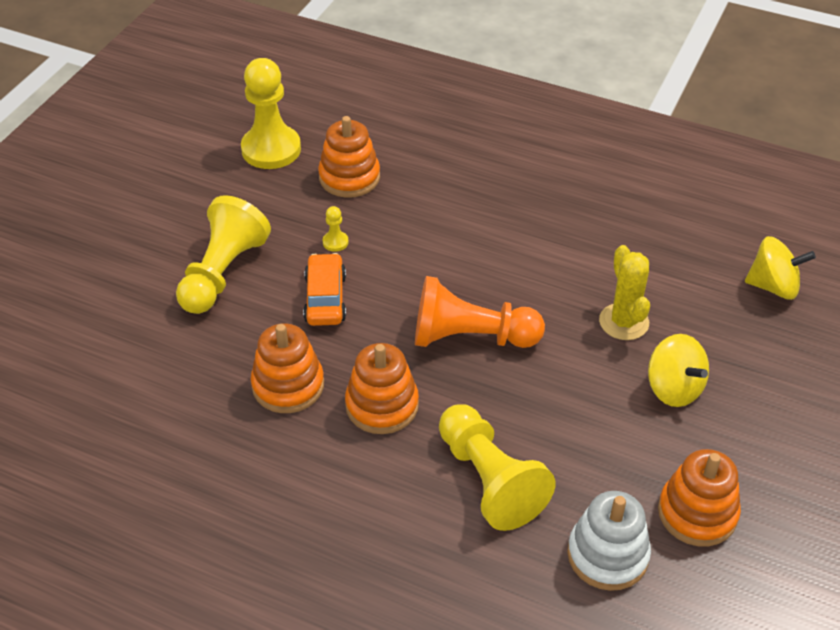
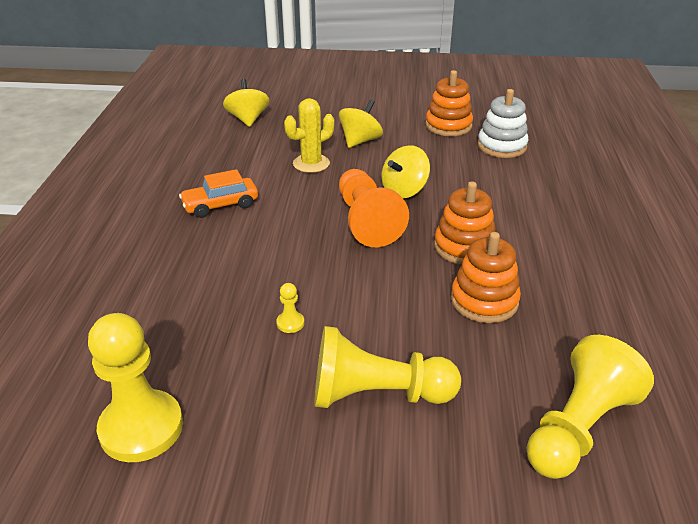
camera: 110 degrees left, 10 degrees down
orange car [303,253,346,326] -> orange car moved to [179,169,258,218]
orange stacking toy [318,116,380,198] -> none
yellow pawn [439,404,555,531] -> yellow pawn moved to [527,335,654,479]
none -> yellow spinning top [382,145,430,199]

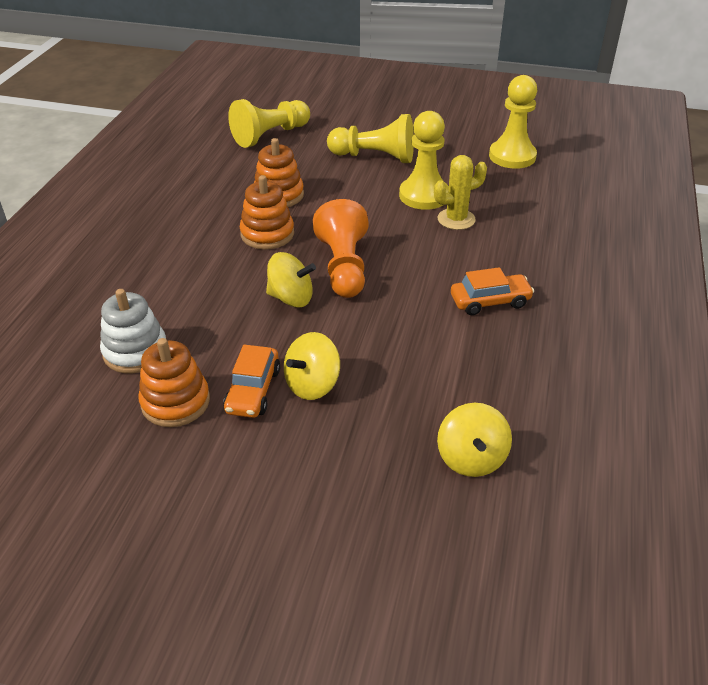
camera: 170 degrees left, 5 degrees up
yellow pawn [276,283,304,333] -> yellow pawn [399,111,449,210], size x2.48
yellow cactus [284,98,334,173] -> yellow cactus moved to [434,155,487,230]
yellow spinning top [382,145,430,199] -> yellow spinning top turned 45 degrees clockwise [266,252,316,307]
none -> orange car [223,345,280,418]

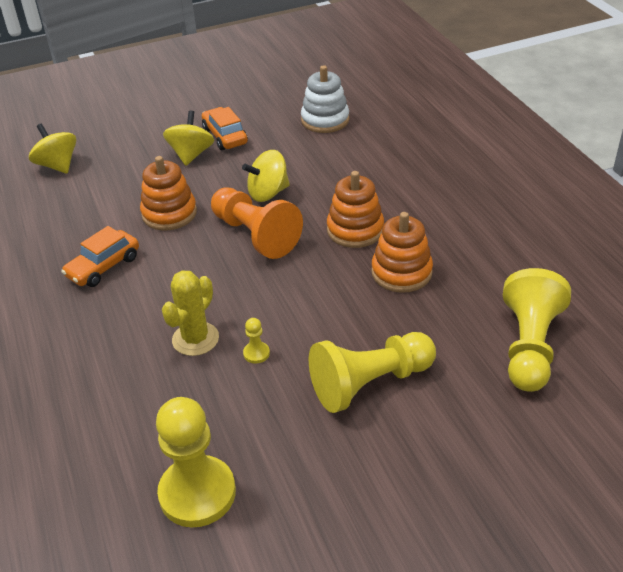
camera: 145 degrees right, 0 degrees up
orange stacking toy [138,338,210,427] -> orange stacking toy moved to [140,156,197,231]
yellow pawn [399,111,449,210] -> yellow pawn [243,318,270,364], size x0.40

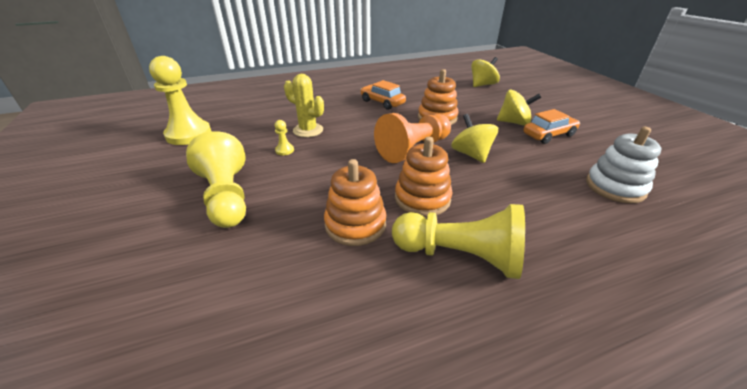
camera: 90 degrees right, 5 degrees down
yellow pawn [503,268,571,392] -> yellow pawn moved to [392,204,525,279]

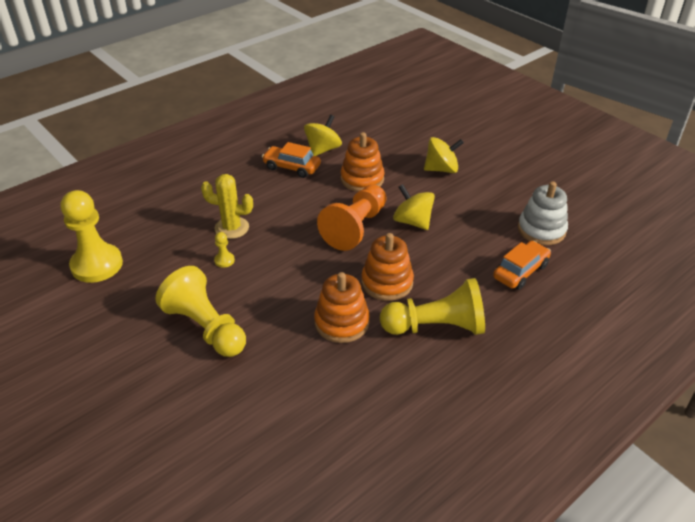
camera: 20 degrees left, 5 degrees up
yellow spinning top [471,57,500,87] -> yellow spinning top moved to [304,115,342,156]
orange car [523,109,580,144] -> orange car moved to [493,241,551,290]

